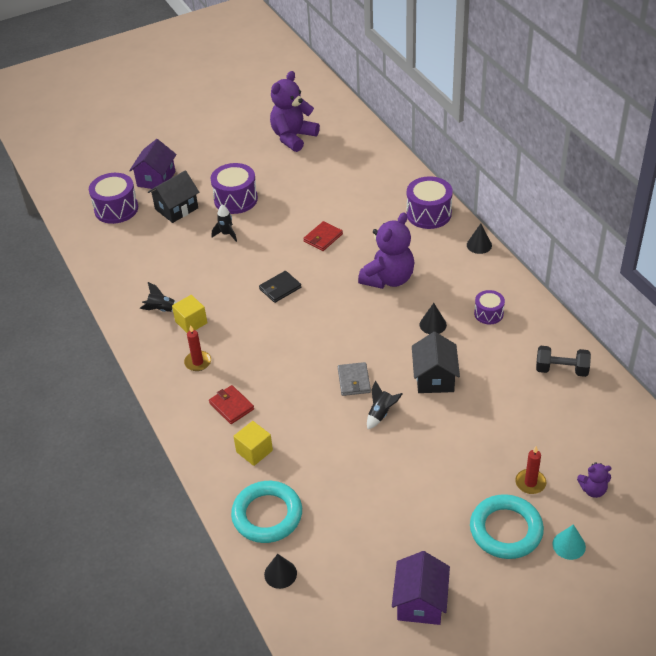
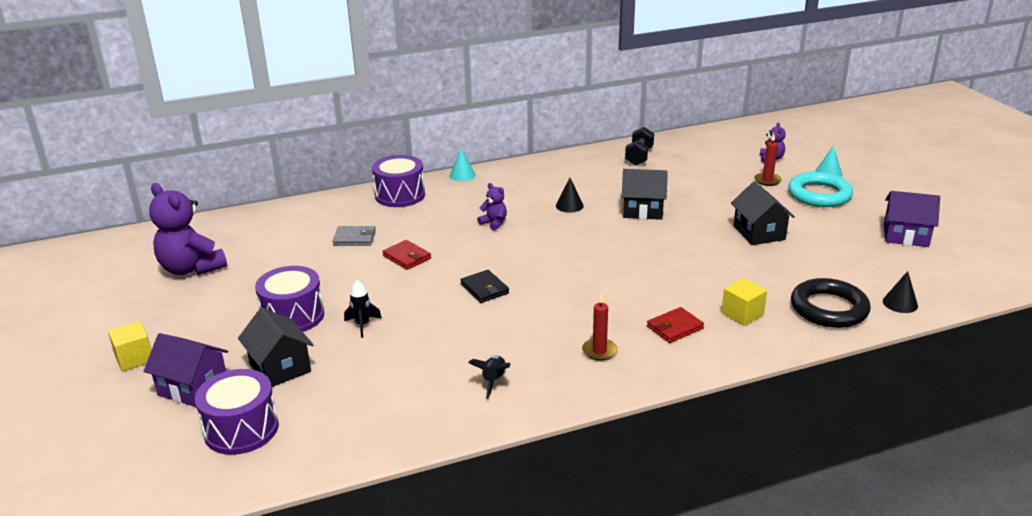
camera: 85 degrees left, 15 degrees down
yellow cube [172,295,207,333] -> yellow cube moved to [108,321,151,371]
turquoise ring [231,481,302,543] -> black ring [791,278,871,328]
grey wallet [338,362,371,396] -> grey wallet moved to [333,226,376,246]
purple teddy bear [358,212,414,289] -> purple teddy bear [477,183,507,231], size x0.47
black rocket [367,380,403,429] -> none
black cone [467,224,492,254] -> turquoise cone [450,149,475,181]
purple drum [474,290,505,324] -> none
none -> black house [731,181,795,245]

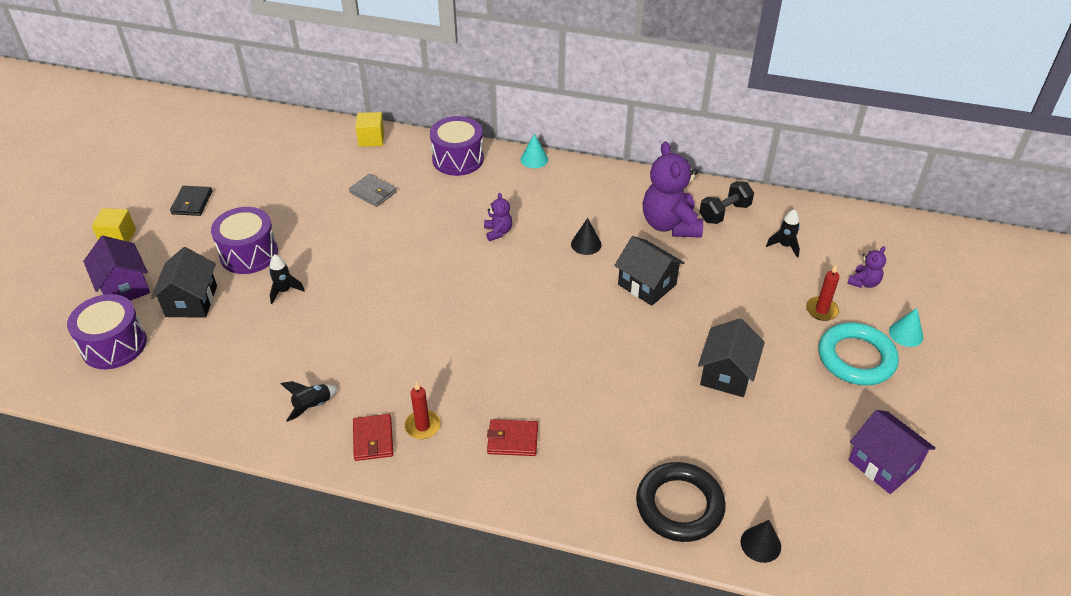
camera: 35 degrees right, 15 degrees up
purple teddy bear [149,183,227,275] -> purple teddy bear moved to [643,142,703,238]
red wallet [382,240,431,270] -> red wallet moved to [353,414,393,461]
black wallet [460,270,509,303] -> black wallet moved to [170,186,212,216]
yellow cube [721,278,767,326] -> yellow cube moved to [356,112,384,147]
none -> black rocket [766,209,800,258]

